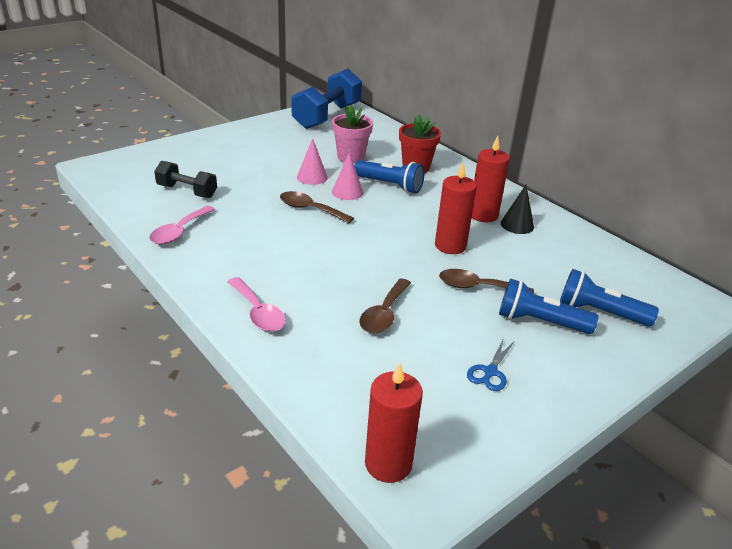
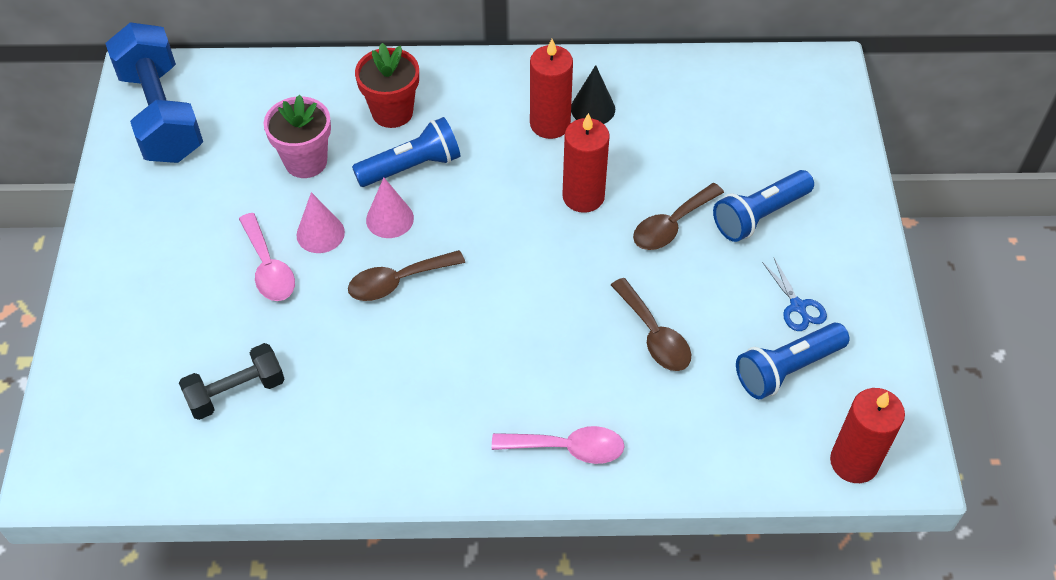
camera: 50 degrees left, 20 degrees up
pink spoon [149,206,215,245] -> pink spoon moved to [239,213,295,301]
blue flashlight [560,269,659,327] -> blue flashlight moved to [736,323,850,399]

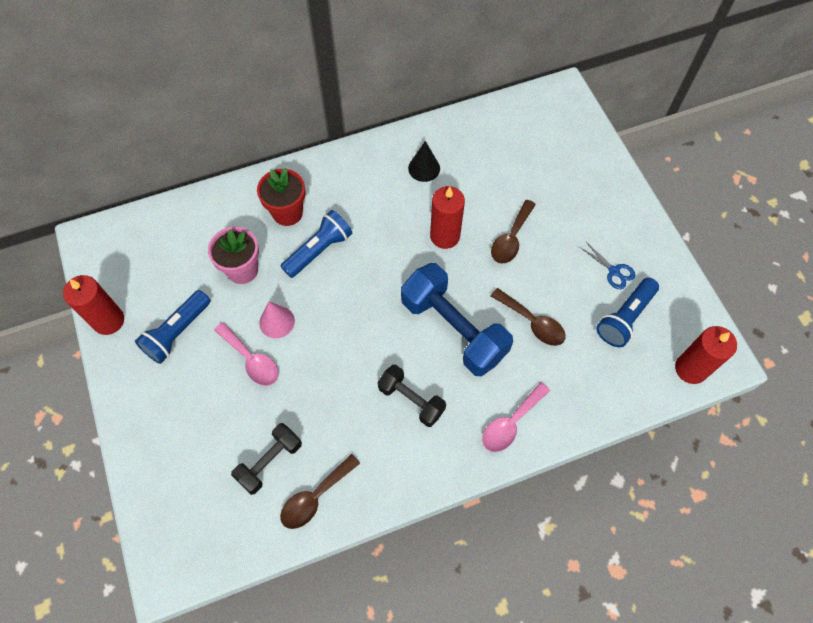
camera: 20 degrees left, 10 degrees up
blue dumbbell [105,22,203,163] -> blue dumbbell moved to [401,263,513,376]
brown spoon [348,250,465,301] -> brown spoon moved to [280,454,360,529]
pink cone [366,177,414,238] -> none
pink spoon [492,426,625,464] -> pink spoon turned 150 degrees clockwise [482,382,550,452]
red candle [530,39,573,139] -> red candle moved to [63,275,124,335]
blue flashlight [713,170,814,242] -> blue flashlight moved to [135,290,210,364]
none -> black dumbbell [378,364,446,427]

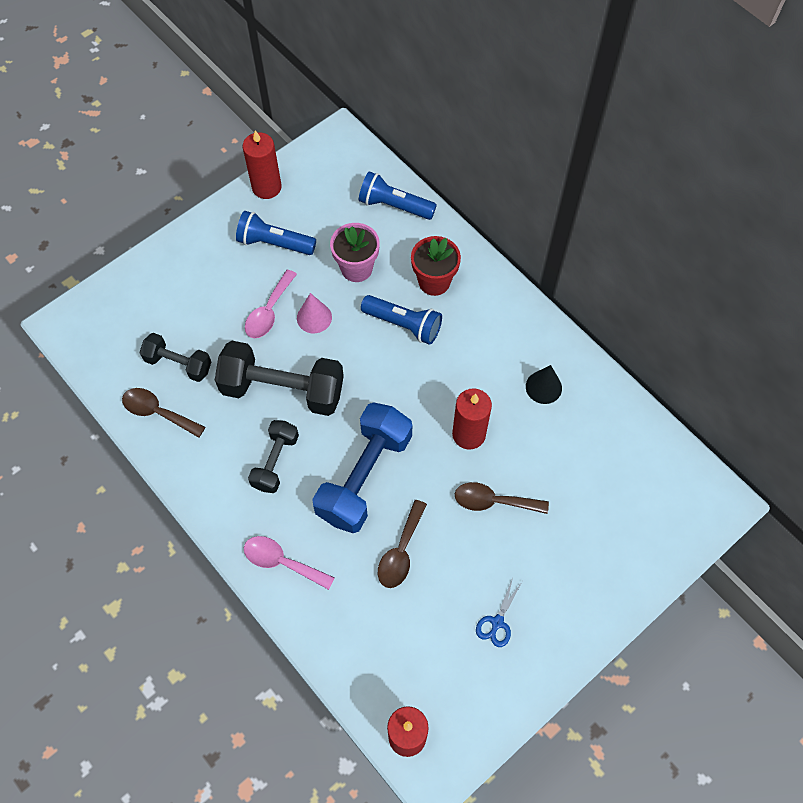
camera: 70 degrees right, 0 degrees up
blue flashlight [596,277,659,347] -> blue flashlight moved to [359,171,437,220]
none -> black dumbbell [215,341,344,416]

